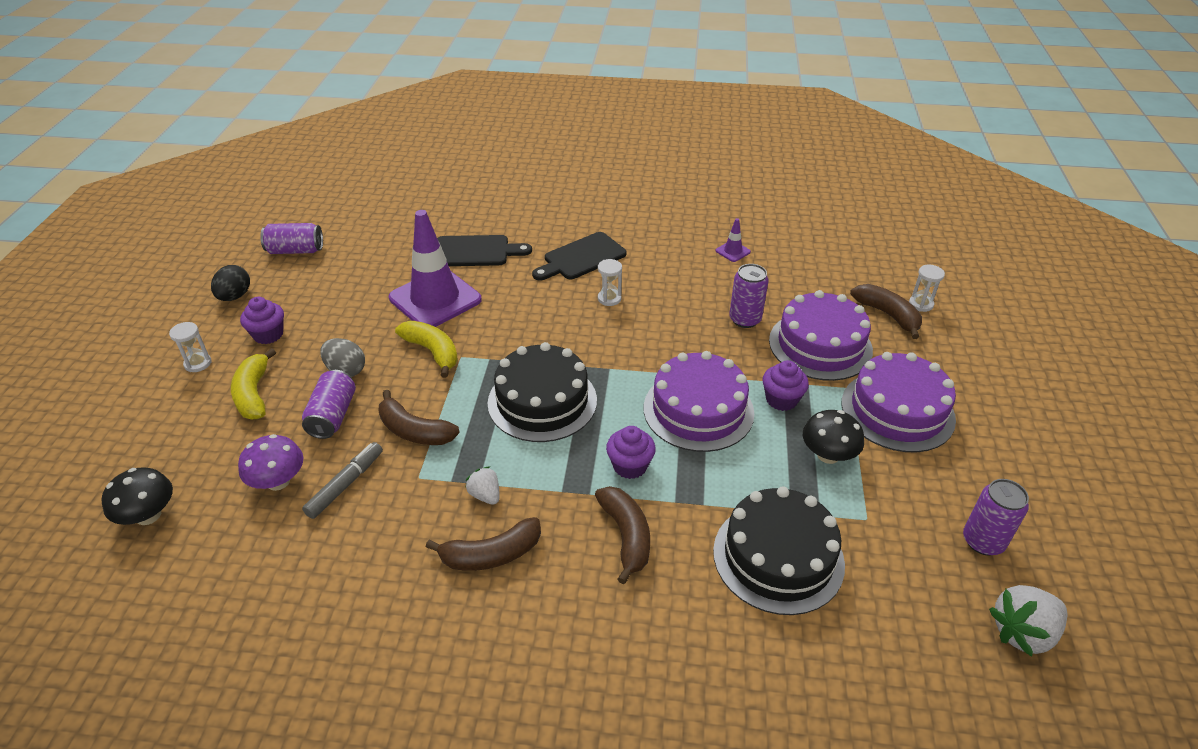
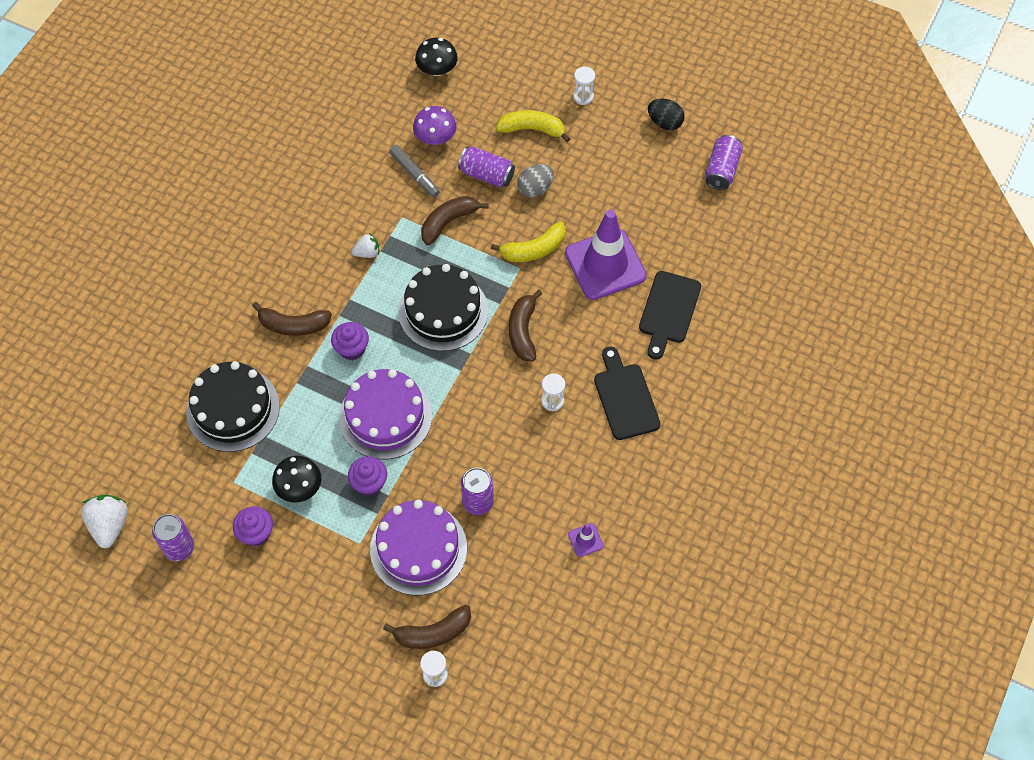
camera: 110 degrees right, 20 degrees up
purple cupcake [240,297,284,344] -> purple cupcake moved to [233,506,273,546]
brown banana [426,517,541,571] -> brown banana moved to [509,290,542,361]
purple cake [842,352,956,452] -> none

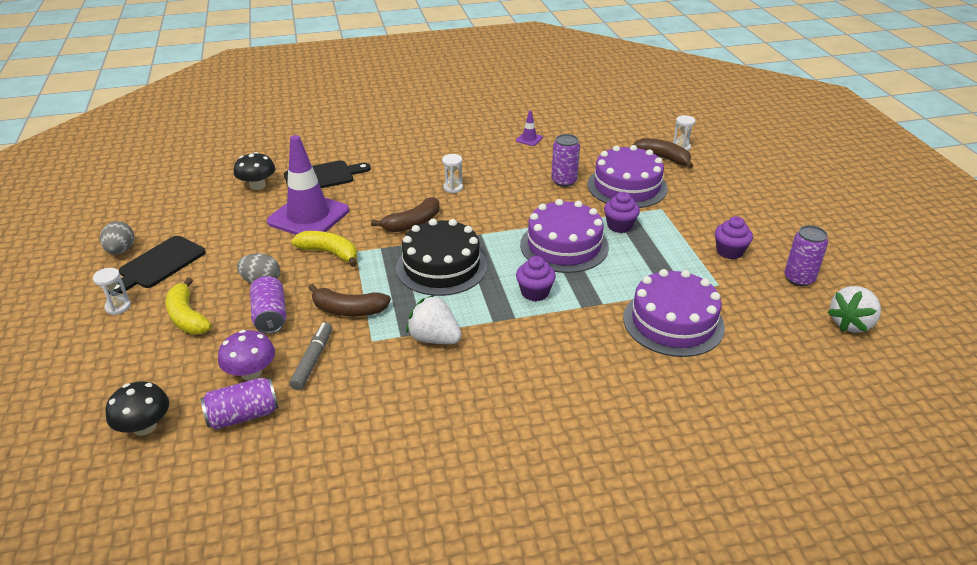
camera: 130 degrees left, 25 degrees down
black cake [186,361,280,452] -> purple cake [623,269,725,357]
brown banana [252,302,332,336] -> none
black mushroom [272,456,321,503] -> black mushroom moved to [234,152,275,190]
white strawberry [351,233,379,258] -> white strawberry [406,295,462,344], size x1.70
black cutting board [594,347,660,440] -> black cutting board moved to [108,236,206,295]
black egg [648,99,685,130] -> grey egg [100,221,134,255]
purple can [705,135,743,190] -> purple can moved to [201,378,279,430]

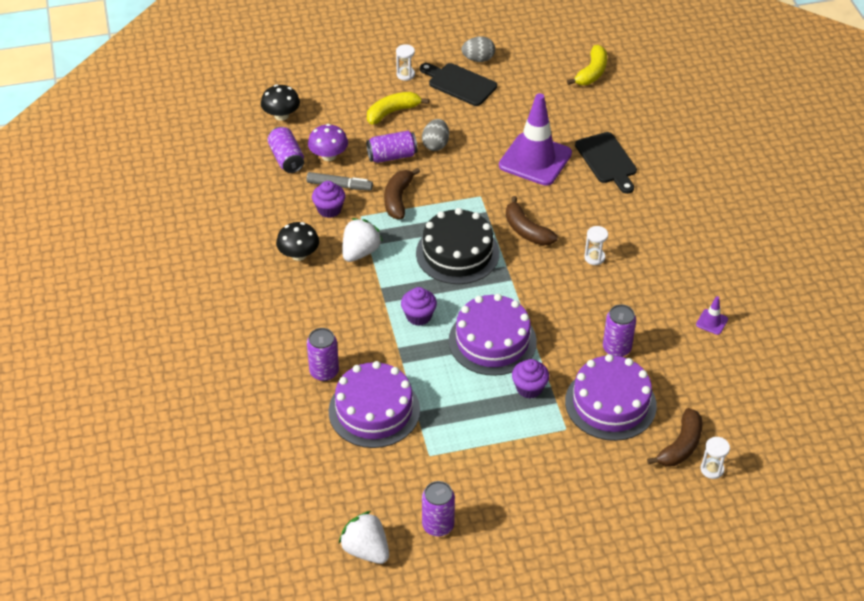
camera: 90 degrees right, 10 degrees up
black mushroom [234,152,275,190] -> black mushroom moved to [276,222,319,261]
yellow banana [291,231,357,267] -> yellow banana moved to [567,45,607,85]
purple cupcake [715,216,753,259] -> purple cupcake moved to [312,181,345,218]
none -> purple can [307,328,339,381]

